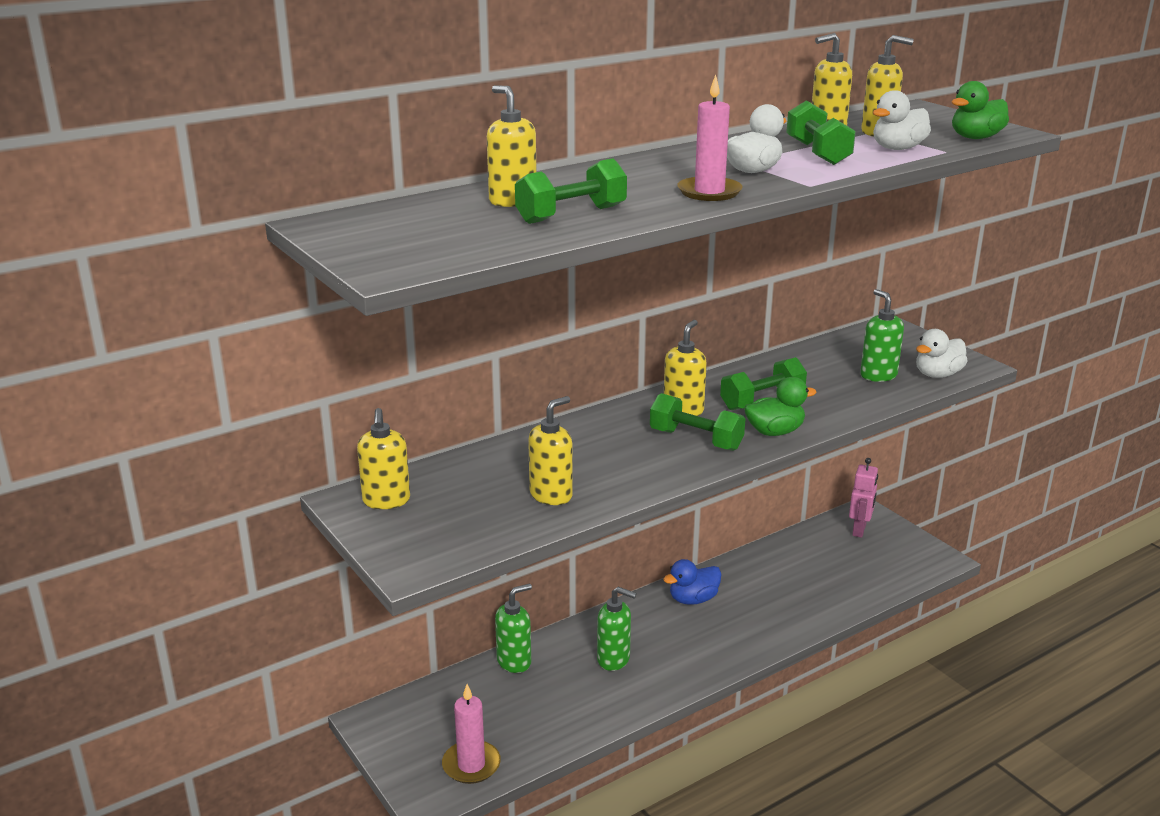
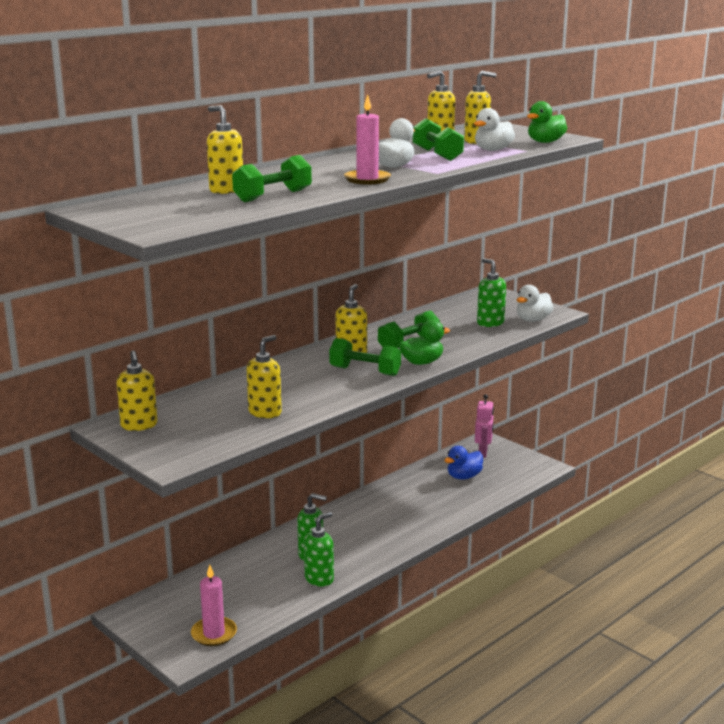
camera: 10 degrees left, 5 degrees down
green soap dispenser [495,583,532,673] -> green soap dispenser moved to [304,512,334,587]
blue duck [663,559,722,605] -> blue duck moved to [444,446,483,480]

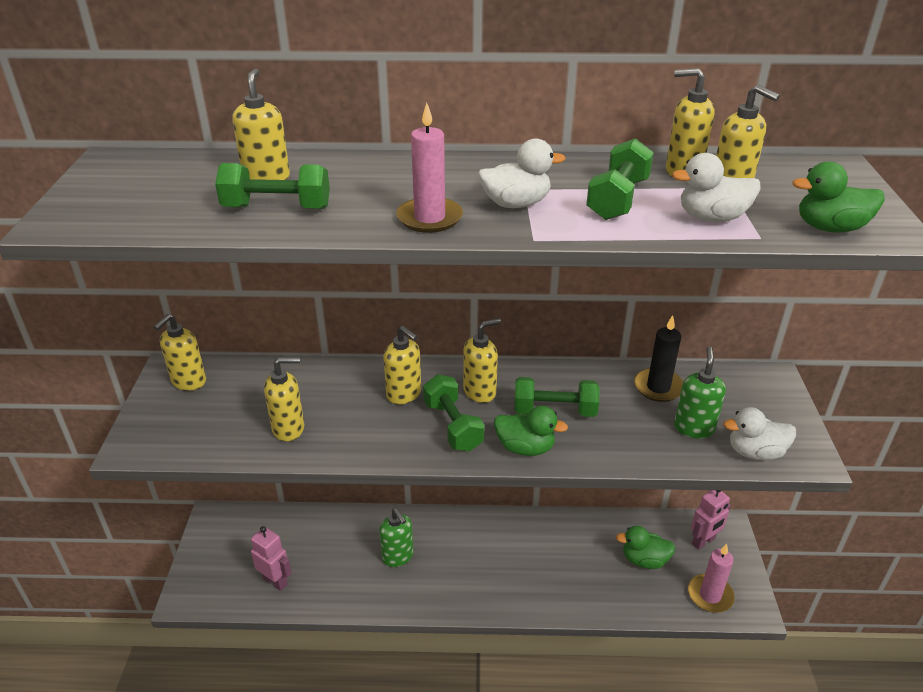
camera: 45 degrees right, 15 degrees up
pink candle [191,565,237,646] -> pink candle moved to [688,544,735,613]
green soap dispenser [304,512,334,587] -> none
blue duck [444,446,483,480] -> green duck [616,526,676,569]
none -> pink robot [251,526,292,591]
none -> yellow soap dispenser [383,326,421,404]
none -> black candle [634,315,683,402]

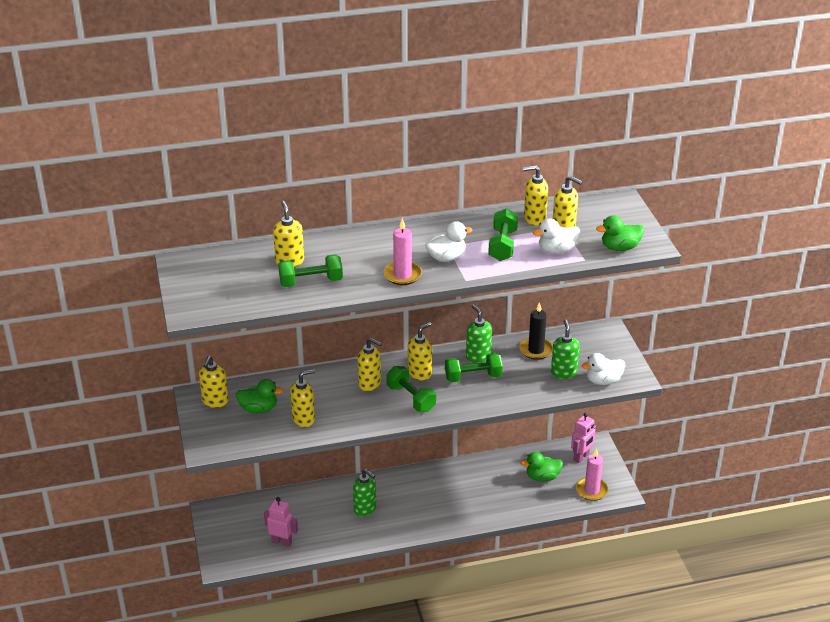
camera: 15 degrees left, 0 degrees up
green duck [494,406,568,456] -> green duck moved to [236,379,284,413]
none -> green soap dispenser [466,305,492,363]

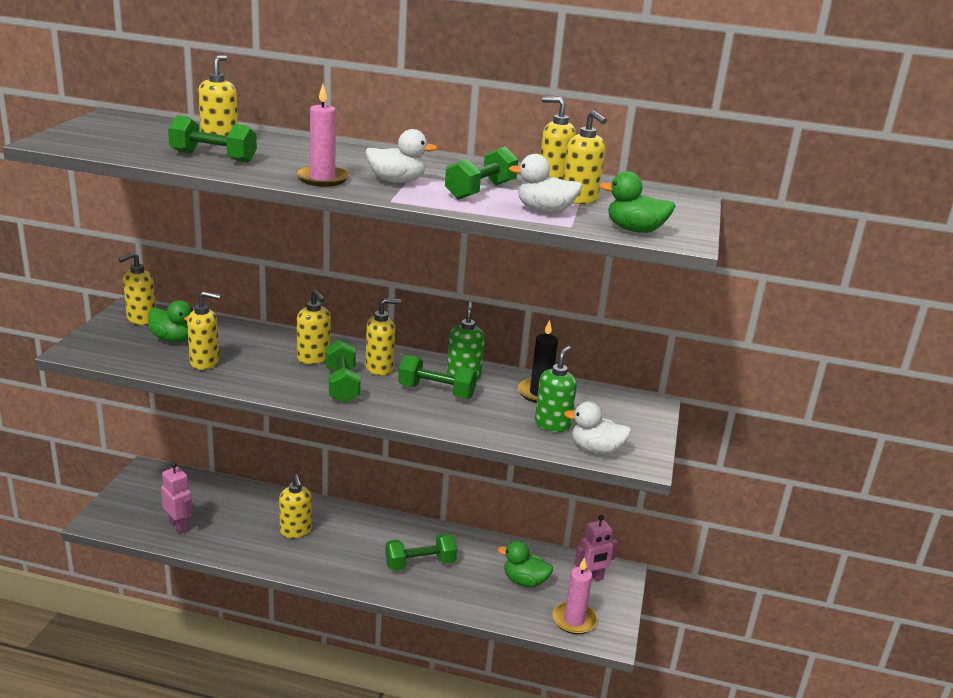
camera: 25 degrees right, 10 degrees down
green soap dispenser [353,469,376,516] -> yellow soap dispenser [279,474,312,538]
none -> green dumbbell [385,533,457,571]

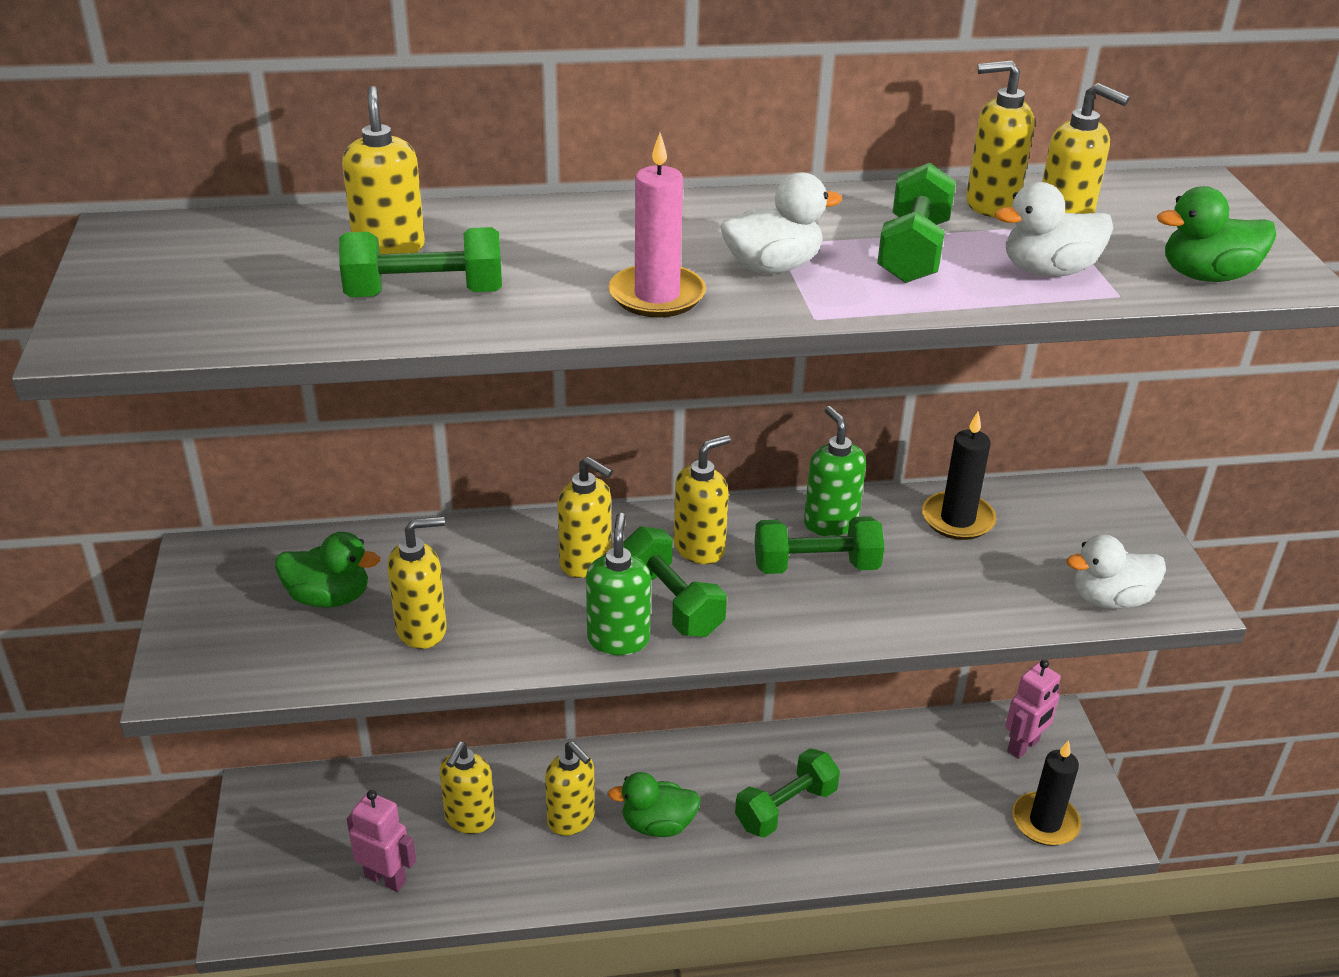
camera: 20 degrees left, 10 degrees up
yellow soap dispenser [119,252,156,325] -> yellow soap dispenser moved to [440,742,495,834]
green duck [498,541,553,587] -> green duck moved to [608,772,701,837]
green soap dispenser [535,346,577,432] -> green soap dispenser moved to [586,513,651,655]
pink candle [552,557,597,634] -> black candle [1012,740,1081,846]

